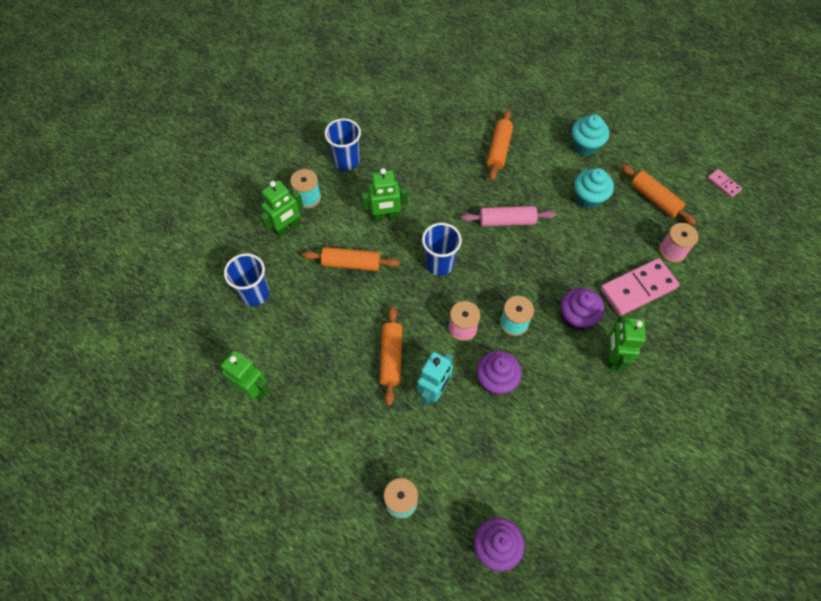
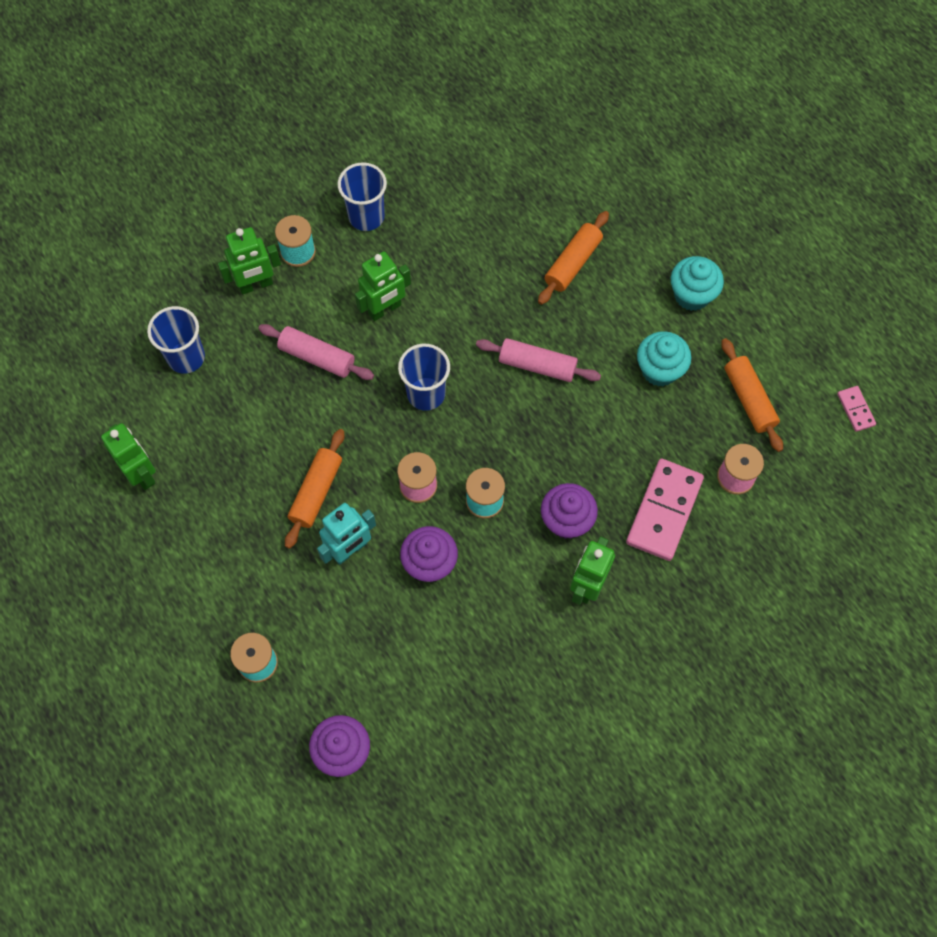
camera: 20 degrees right, 5 degrees up
orange rolling pin [302,247,400,271] -> pink rolling pin [258,324,374,380]
green robot [362,168,408,222] -> green robot turned 45 degrees counterclockwise [355,251,411,321]
pink domino [600,258,680,316] -> pink domino turned 60 degrees counterclockwise [626,459,704,561]

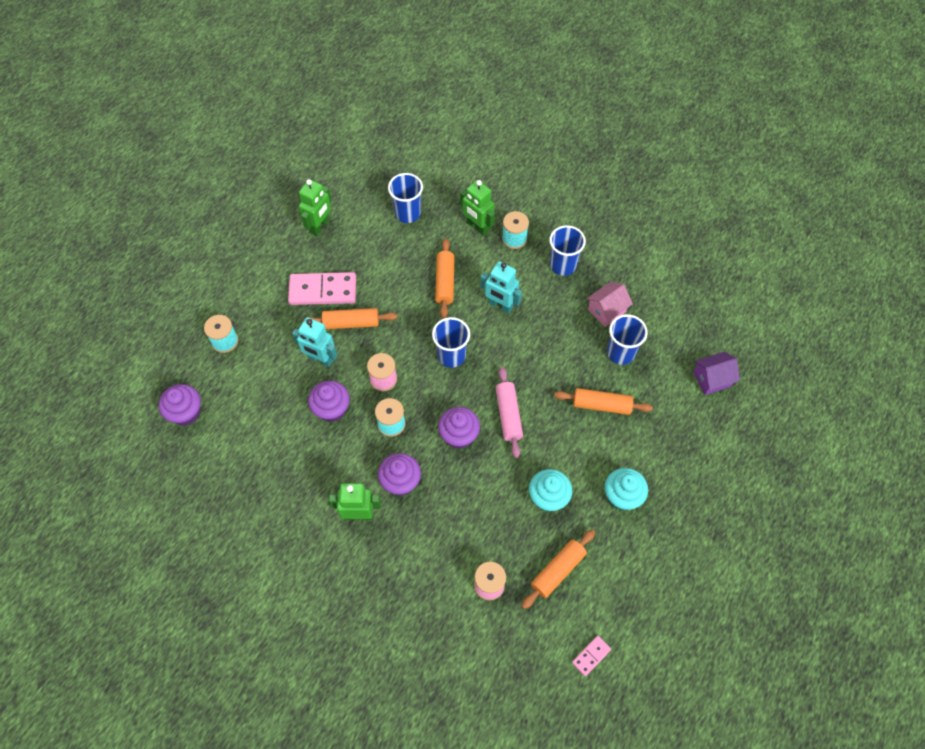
camera: 65 degrees right, 5 degrees down
pink rolling pin [258,324,374,380] -> orange rolling pin [435,239,454,318]
green robot [355,251,411,321] -> turquoise robot [480,261,522,313]
pink domino [626,459,704,561] -> pink domino moved to [288,272,356,305]
none -> purple cupcake [438,407,480,449]
none -> pink house [587,282,633,327]
none -> blue cup [607,314,648,365]
none -> purple house [693,352,740,395]

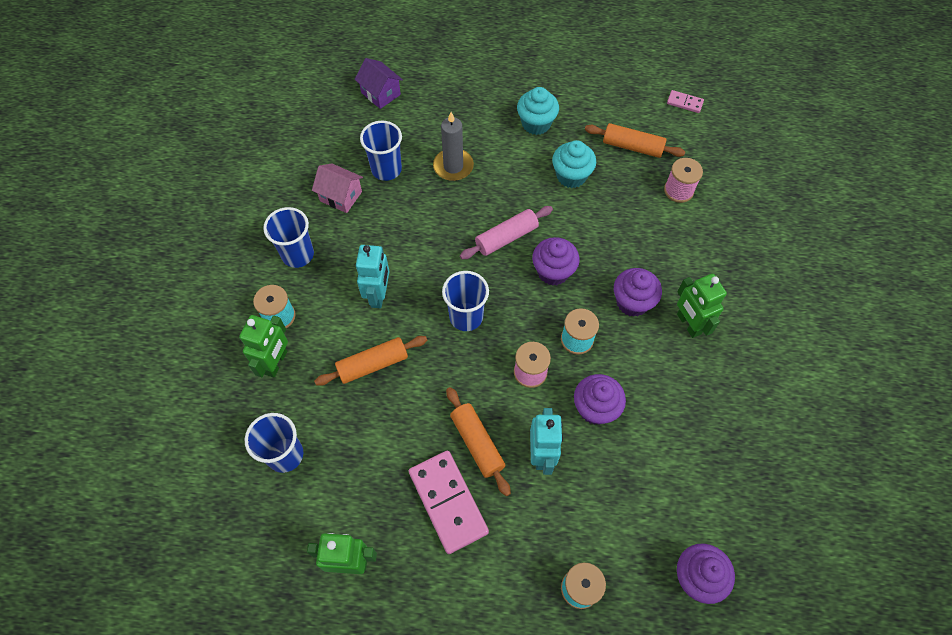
camera: 115 degrees left, 0 degrees up
orange rolling pin [554,388,653,415] -> grey candle [433,112,474,181]

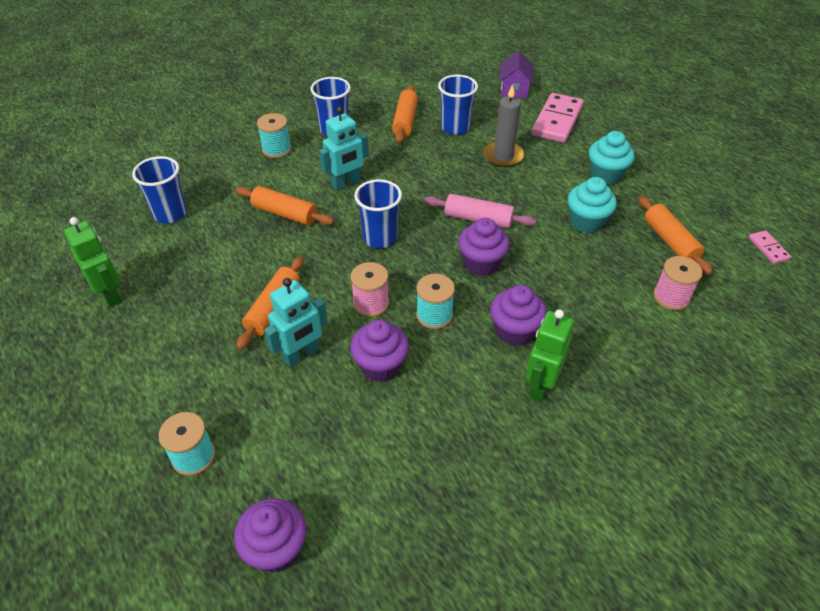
camera: 50 degrees right, 15 degrees down
green robot [239,315,288,378] -> none
pink house [312,163,363,213] -> orange rolling pin [392,85,418,144]
pink domino [409,451,489,554] -> pink domino moved to [531,93,584,143]

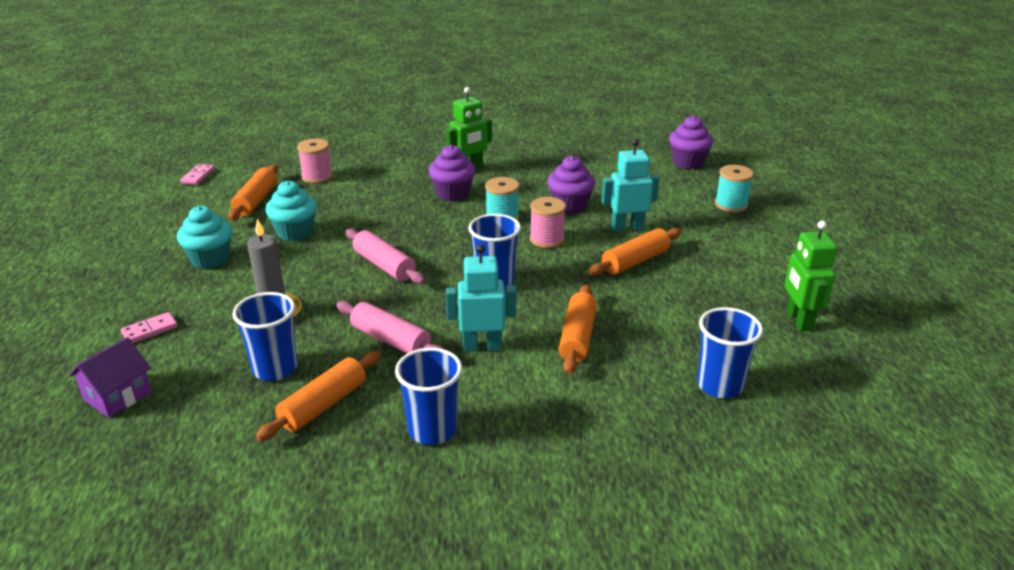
camera: 150 degrees left, 15 degrees down
orange rolling pin [236,186,334,225] -> orange rolling pin turned 45 degrees clockwise [559,284,597,374]
turquoise spool [257,113,291,158] -> none
purple cupcake [458,218,510,276] -> none
pink domino [531,93,584,143] -> pink domino [121,312,178,343], size x0.48
none -> pink rolling pin [336,301,444,353]

